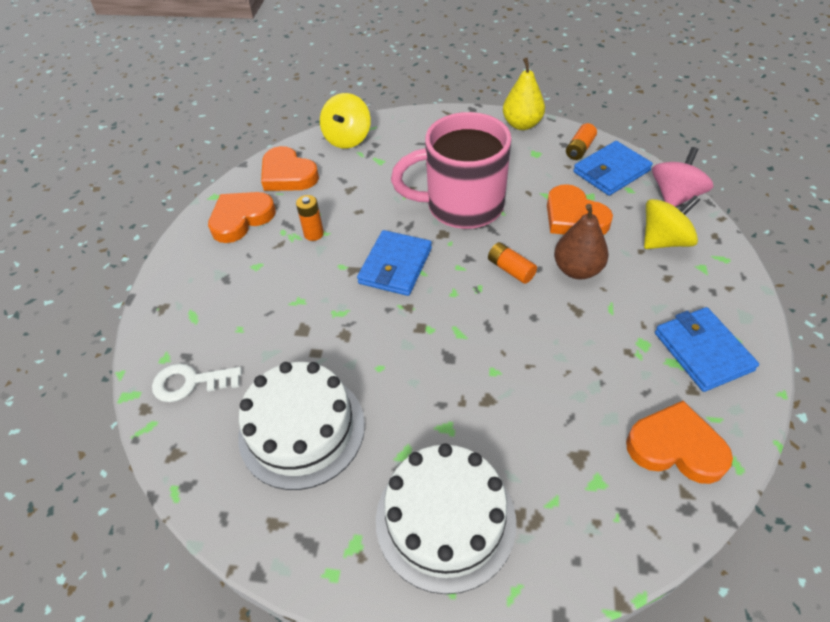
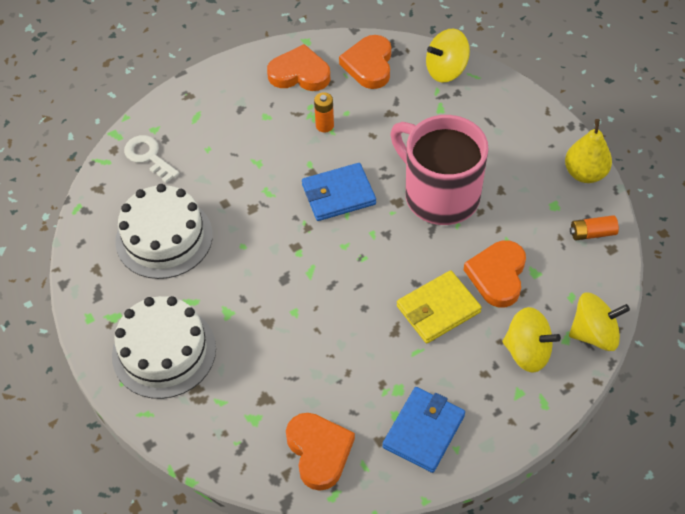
camera: 50 degrees right, 5 degrees up
orange battery [488,242,537,284] -> none
brown pear [554,204,609,280] -> yellow wallet [397,270,482,343]
blue wallet [573,141,653,196] -> none
pink spinning top [652,147,713,207] -> yellow spinning top [569,292,630,351]

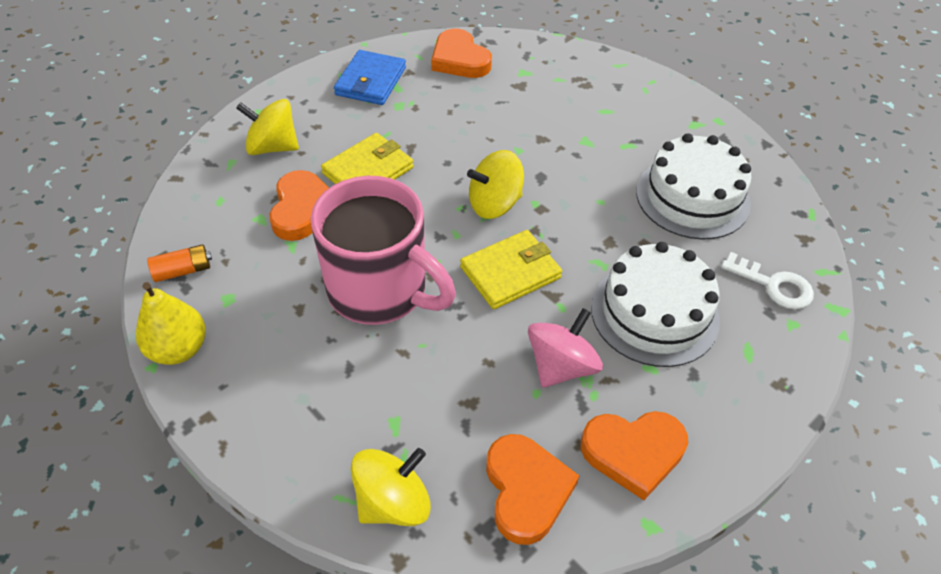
camera: 165 degrees right, 5 degrees down
white cake [112,296,216,399] -> white cake moved to [591,242,720,367]
blue wallet [302,163,376,221] -> yellow wallet [460,230,562,309]
orange battery [314,92,334,132] -> pink spinning top [528,308,603,388]
yellow spinning top [569,292,630,351] -> yellow spinning top moved to [467,150,524,219]

